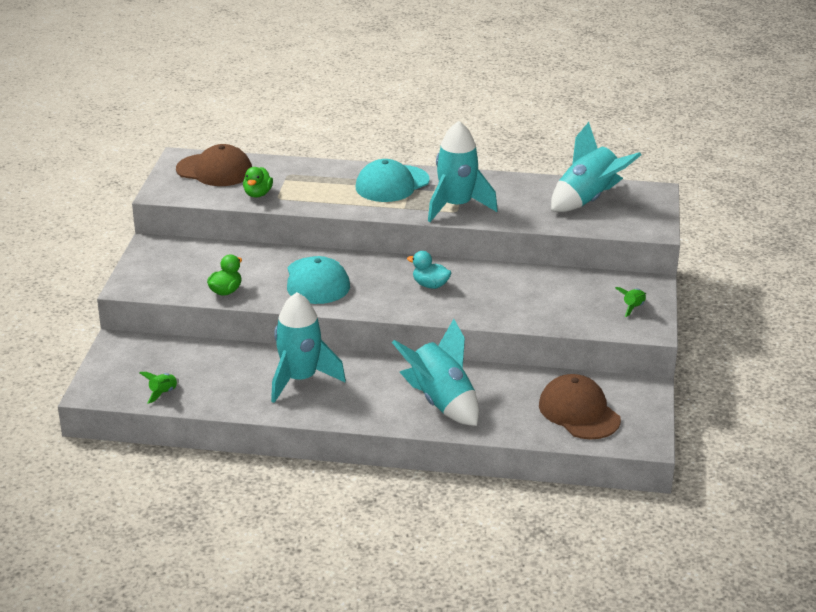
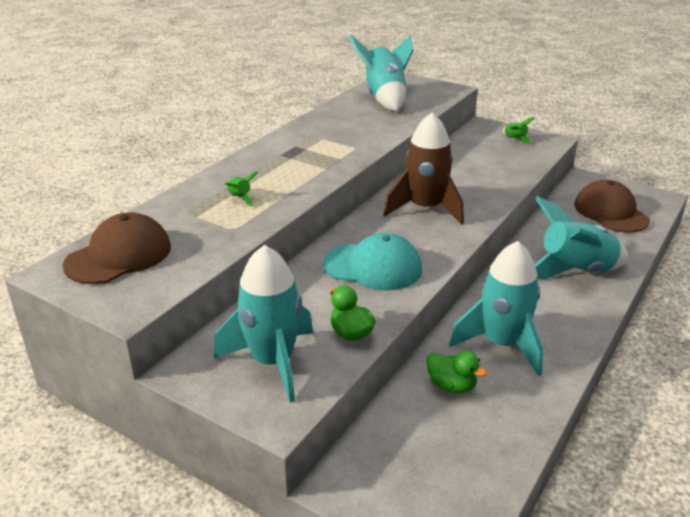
camera: 65 degrees left, 0 degrees up
green rocket [139,372,179,404] -> green rocket moved to [225,171,258,206]
green duck [243,167,273,197] -> green duck moved to [426,351,487,393]
turquoise cap [356,159,430,202] -> none
turquoise duck [407,251,451,289] -> brown rocket [383,112,464,225]
turquoise rocket [428,121,498,222] -> turquoise rocket moved to [214,245,313,403]
brown cap [539,374,621,439] -> brown cap turned 75 degrees clockwise [574,180,650,233]

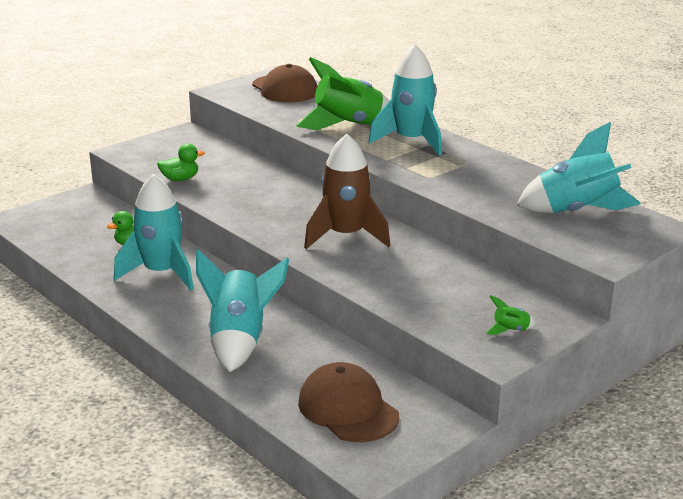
camera: 105 degrees right, 5 degrees down
turquoise rocket [214,245,313,403] -> turquoise rocket moved to [368,45,442,156]
green rocket [225,171,258,206] -> green rocket [296,57,389,130], size x2.48
turquoise cap [323,233,422,291] -> none
brown cap [574,180,650,233] -> brown cap turned 120 degrees counterclockwise [298,362,399,442]

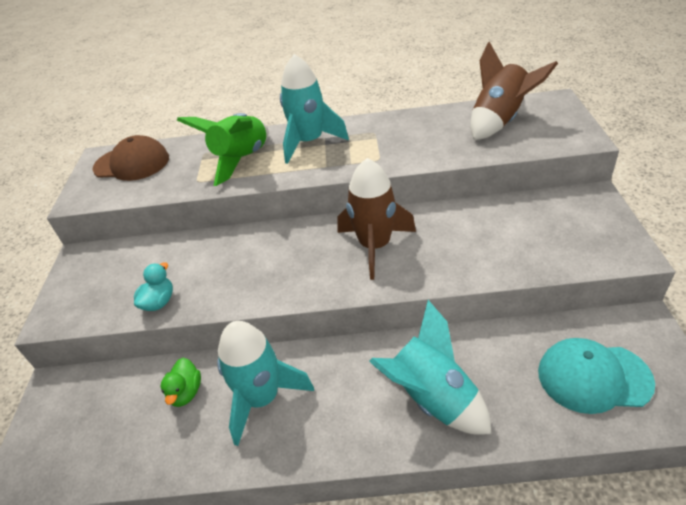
camera: 45 degrees left, 15 degrees up
green duck [157,144,205,181] -> turquoise duck [134,262,173,311]
brown cap [298,362,399,442] -> turquoise cap [538,338,655,414]
green rocket [485,295,536,335] -> none
turquoise rocket [517,122,641,213] -> brown rocket [470,42,558,140]

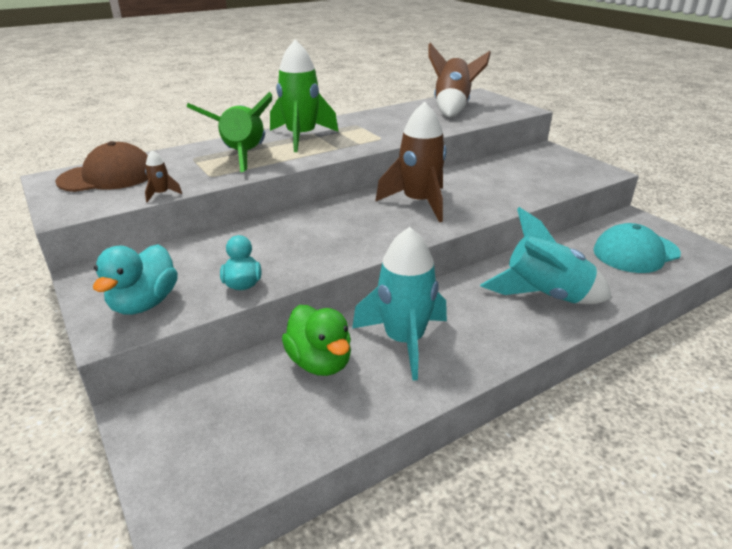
camera: 35 degrees left, 10 degrees down
green duck [161,358,201,407] -> green duck [282,305,351,376], size x1.50
turquoise rocket [280,54,349,164] -> green rocket [270,40,338,152]
none -> turquoise duck [93,244,178,315]
none -> brown rocket [145,150,182,202]

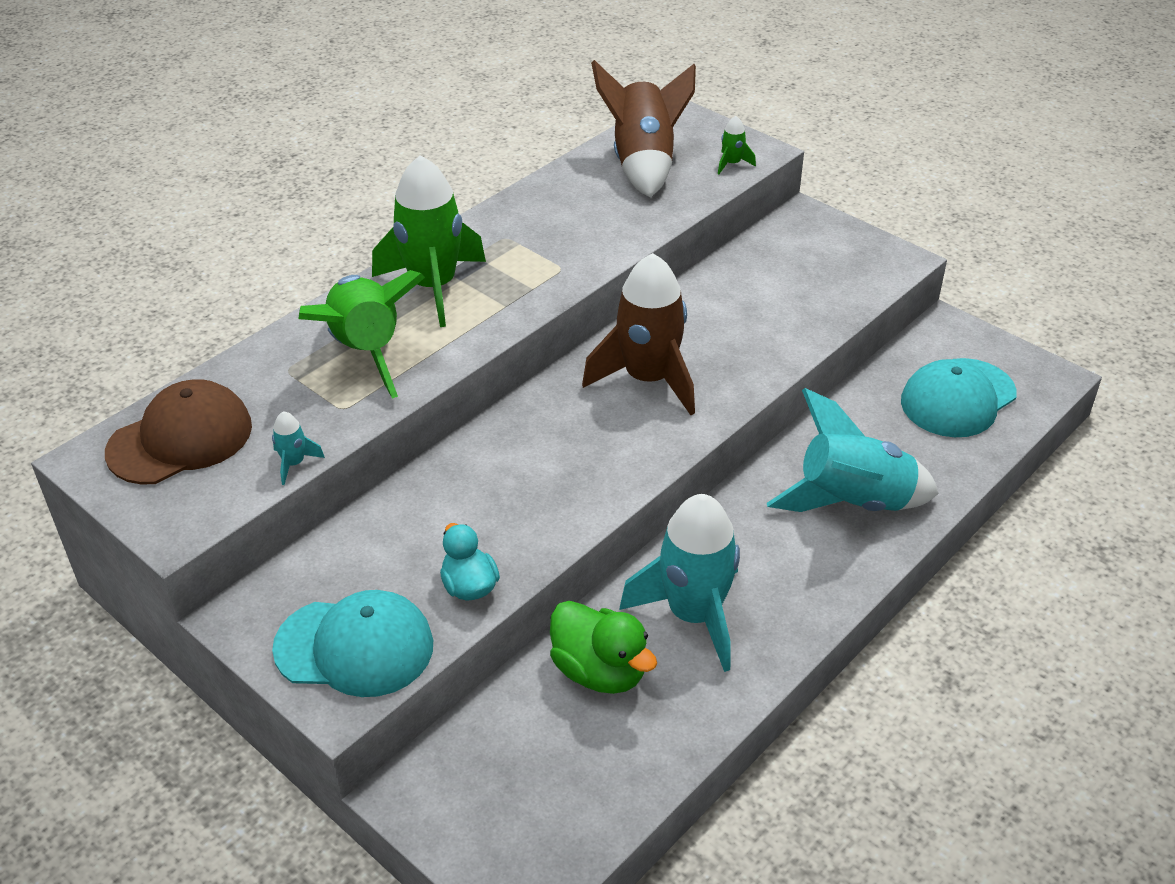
camera: 15 degrees left, 10 degrees up
turquoise duck [93,244,178,315] -> turquoise cap [272,590,433,697]
brown rocket [145,150,182,202] -> turquoise rocket [272,411,325,485]
none -> green rocket [718,116,756,174]

